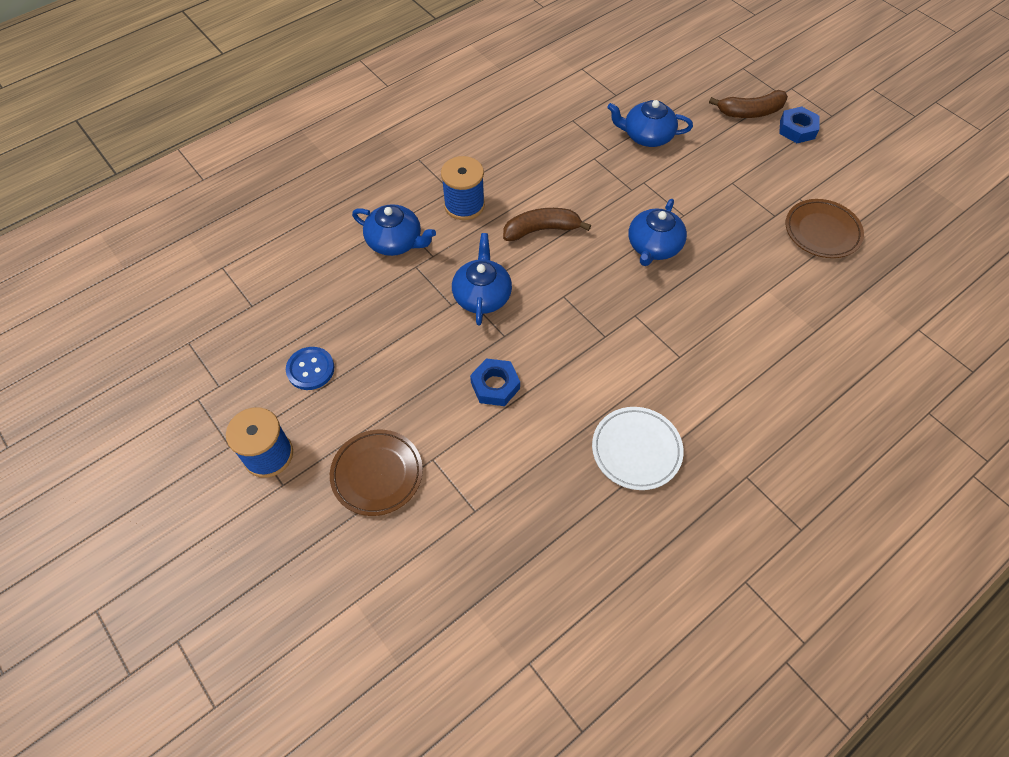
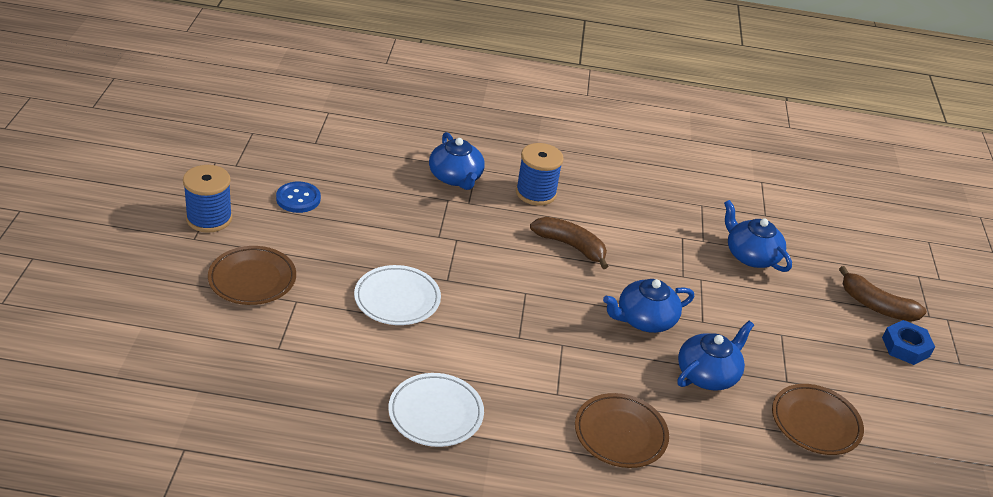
camera: 40 degrees right, 20 degrees down
blue teapot [452,233,512,325] -> blue teapot moved to [677,321,754,391]
blue nut [470,358,520,406] -> white plate [354,265,441,325]
none -> brown plate [575,393,669,468]

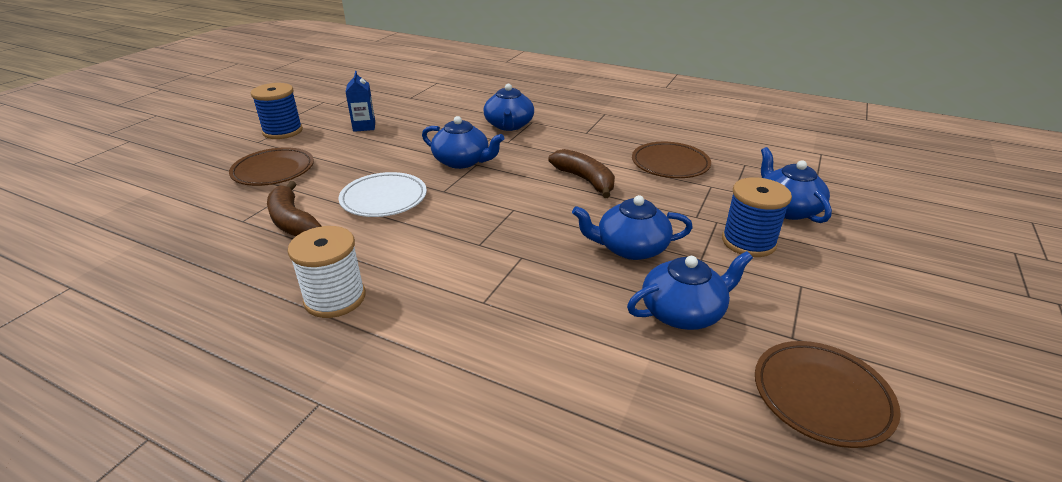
camera: 25 degrees right, 5 degrees down
blue button [276,182,321,213] -> blue carton [346,71,375,132]
white plate [388,373,484,447] -> white spool [288,226,366,318]
blue spool [516,143,564,206] -> blue spool moved to [722,177,792,257]
brown plate [575,393,669,468] -> brown plate moved to [632,142,711,178]
brown banana [839,266,927,322] -> brown banana moved to [267,181,321,236]
blue nut [882,320,935,365] -> none
none -> blue teapot [422,116,504,169]

